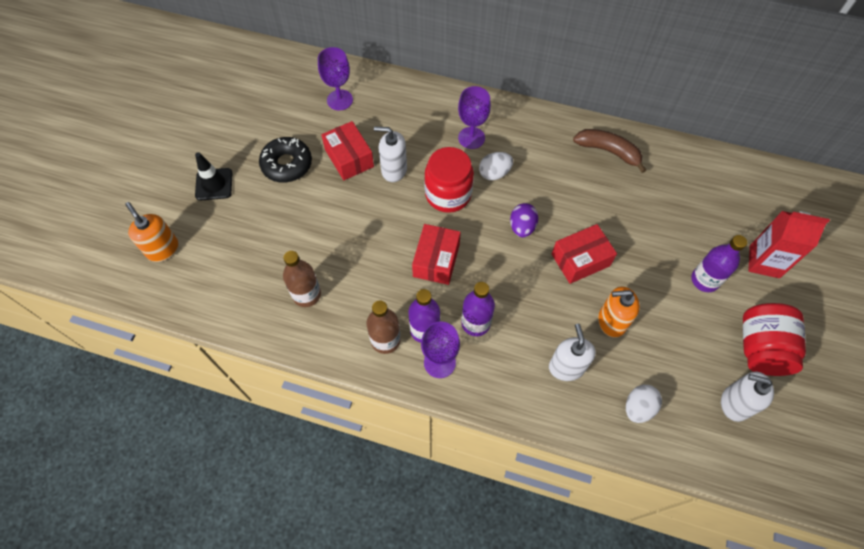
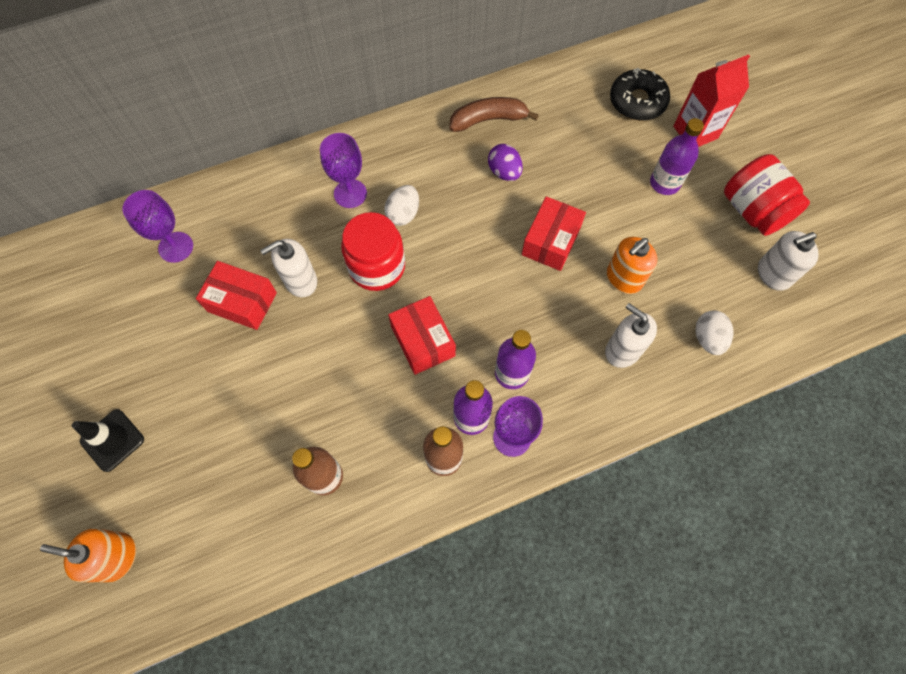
camera: 40 degrees left, 5 degrees up
black donut [259,137,312,183] -> black donut moved to [610,68,670,121]
purple egg [510,203,538,238] -> purple egg moved to [488,144,523,181]

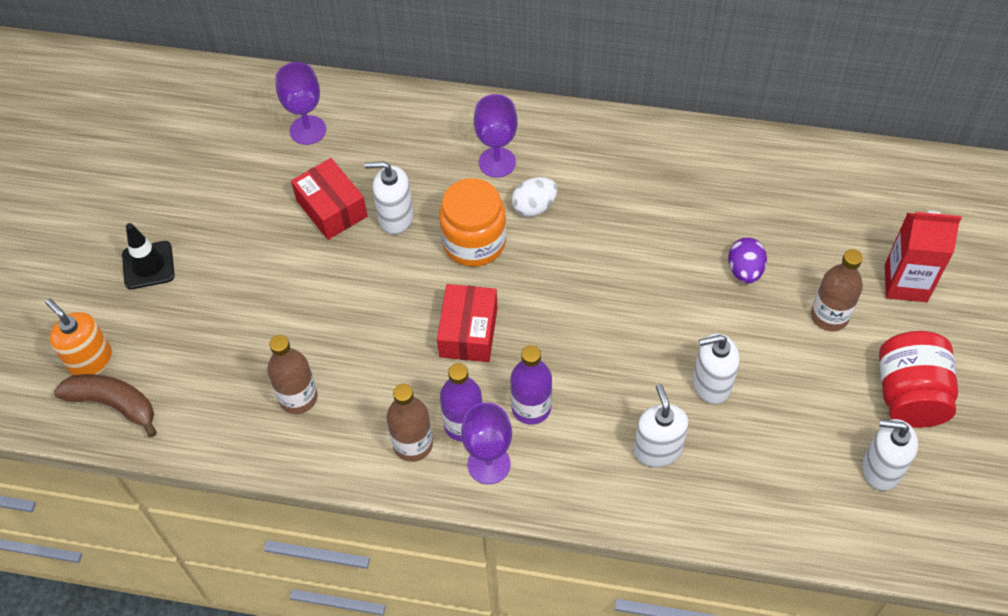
camera: 35 degrees right, 10 degrees down
red jar [341,212,405,291] -> orange jar [439,178,506,267]
brown banana [450,97,539,132] -> brown banana moved to [54,374,157,437]
purple egg [488,144,523,181] -> purple egg moved to [728,237,767,284]
red box [522,196,586,271] -> none
orange soap dispenser [606,237,658,294] -> white soap dispenser [693,333,740,404]
black donut [610,68,670,121] -> none
purple bottle [650,118,704,195] -> brown bottle [811,249,863,331]
white egg [695,310,733,355] -> none

